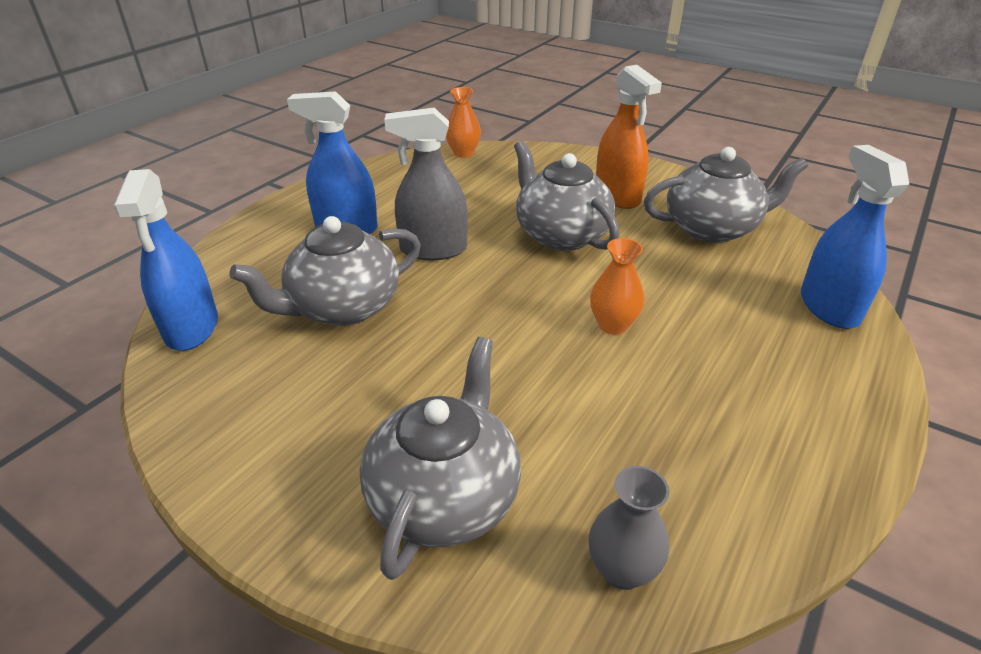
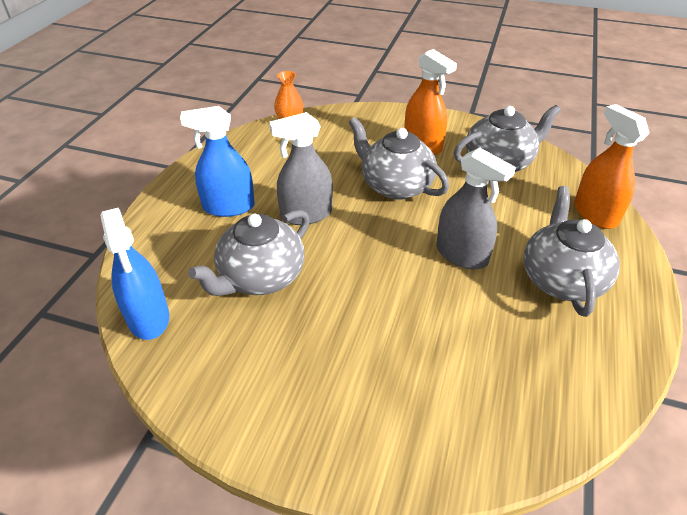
camera: 15 degrees left, 5 degrees up
grey teapot [360,337,521,580] -> grey teapot moved to [523,186,620,317]
grey vase [589,466,669,590] -> none
orange vase [590,238,644,335] -> grey spray bottle [436,147,516,270]
blue spray bottle [801,145,909,329] -> orange spray bottle [574,104,650,229]

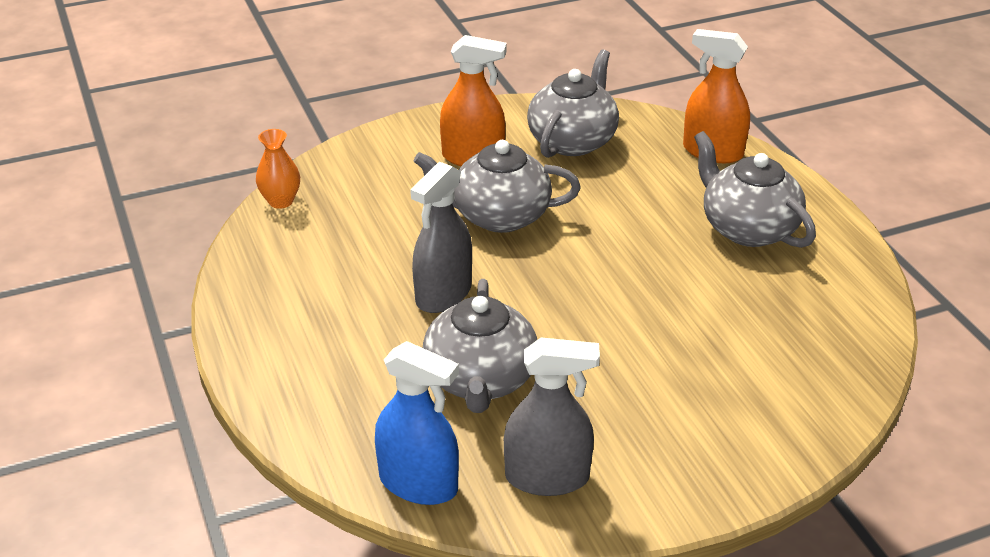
camera: 40 degrees left, 5 degrees down
blue spray bottle [180,106,255,217] -> none
grey spray bottle [436,147,516,270] -> grey spray bottle moved to [504,337,600,496]

